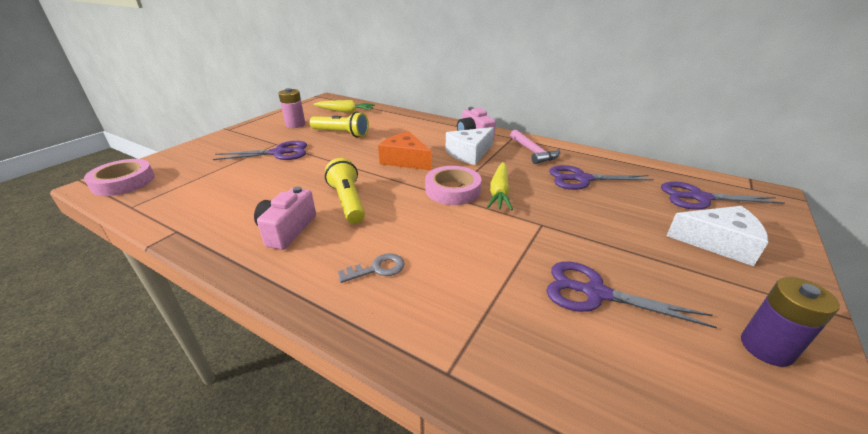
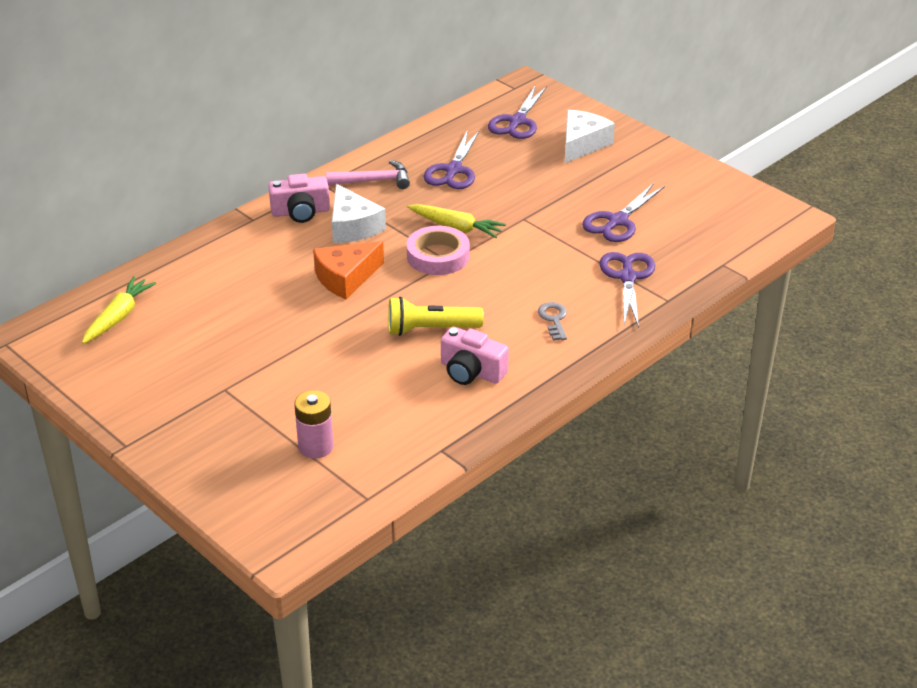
camera: 75 degrees left, 5 degrees up
pink tape [84,159,155,196] -> none
purple scissors [213,141,307,160] -> purple scissors moved to [599,252,655,328]
pink battery [278,88,305,128] -> pink battery moved to [294,390,333,459]
yellow flashlight [310,112,369,138] -> none
purple battery [741,277,840,367] -> none

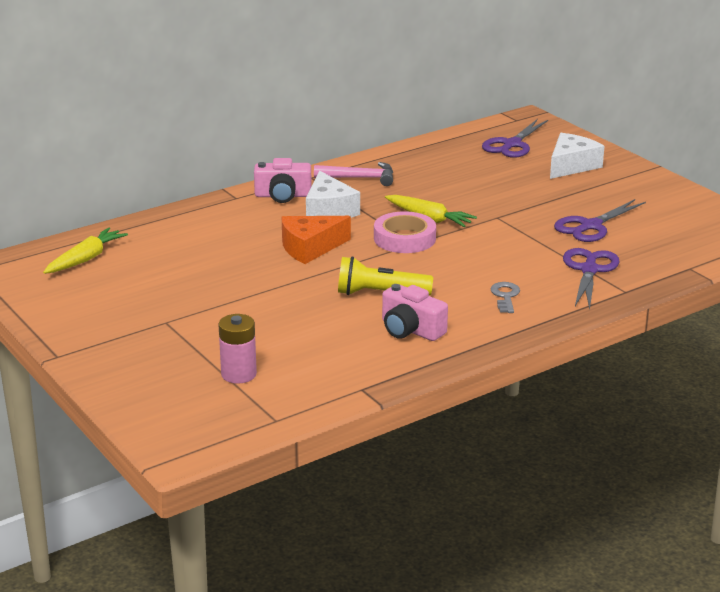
camera: 10 degrees right, 10 degrees down
purple scissors [424,130,480,189] -> none

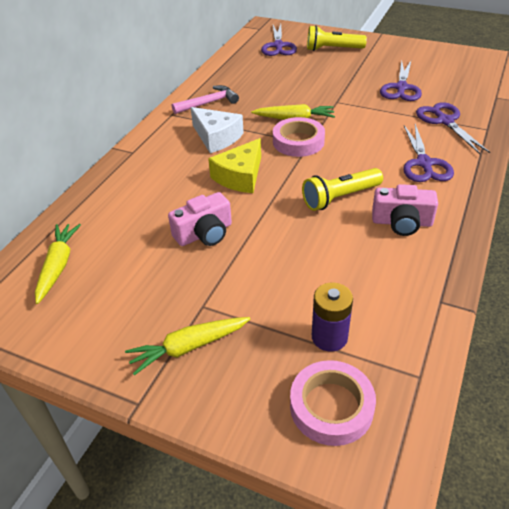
camera: 30 degrees left, 15 degrees up
pink battery [218,314,257,384] -> purple battery [312,283,353,351]
pink camera [254,158,312,203] -> pink camera moved to [168,192,232,246]
orange cheese [282,216,351,264] -> yellow cheese [208,138,261,193]
grey key [490,282,520,313] -> purple scissors [403,124,454,182]
white cheese [550,133,605,179] -> yellow flashlight [307,25,367,51]
none -> yellow carrot [125,317,250,375]
none -> pink tape [290,360,376,446]

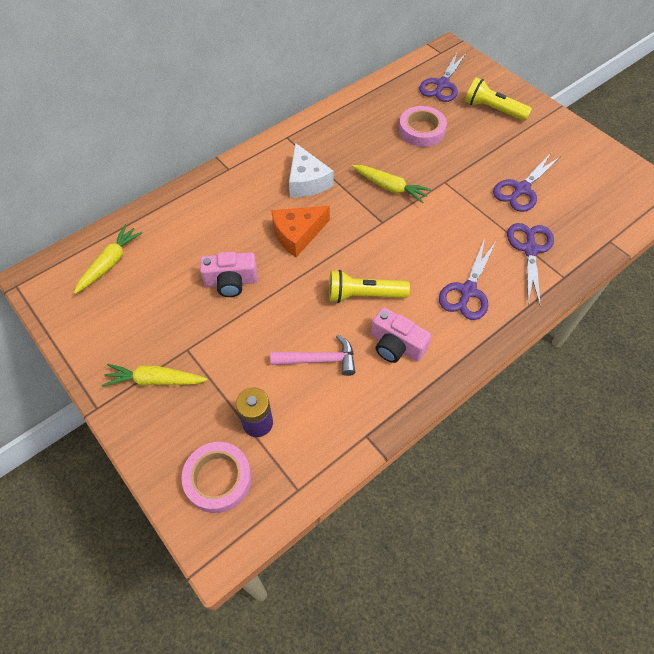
camera: 25 degrees right, 15 degrees up
pink hammer [172,85,239,114] -> pink hammer moved to [270,334,355,376]
yellow cheese [208,138,261,193] -> orange cheese [271,206,330,257]
pink tape [273,117,325,157] -> pink tape moved to [399,106,447,147]

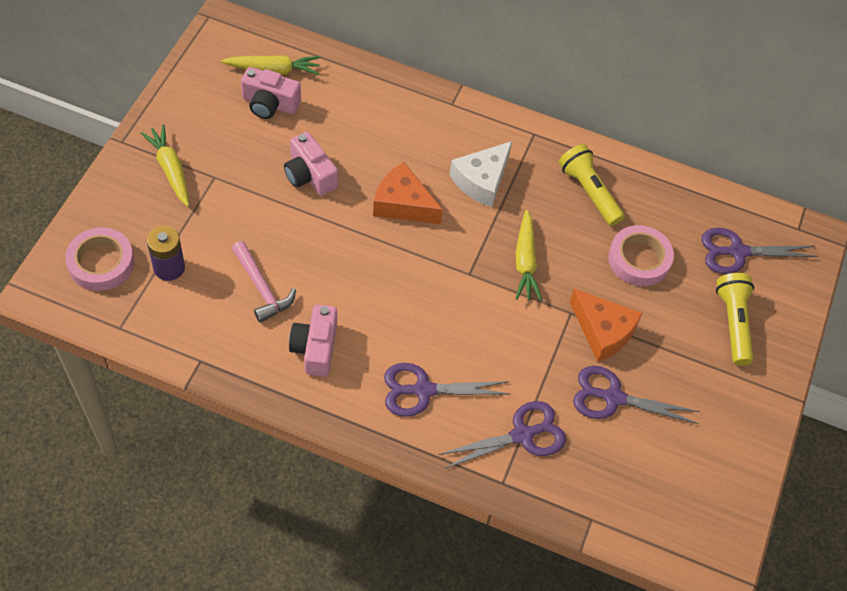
camera: 55 degrees right, 0 degrees up
yellow flashlight [329,270,410,303] -> yellow flashlight moved to [559,144,625,226]
none -> pink camera [241,67,301,119]
none -> orange cheese [570,289,642,362]

